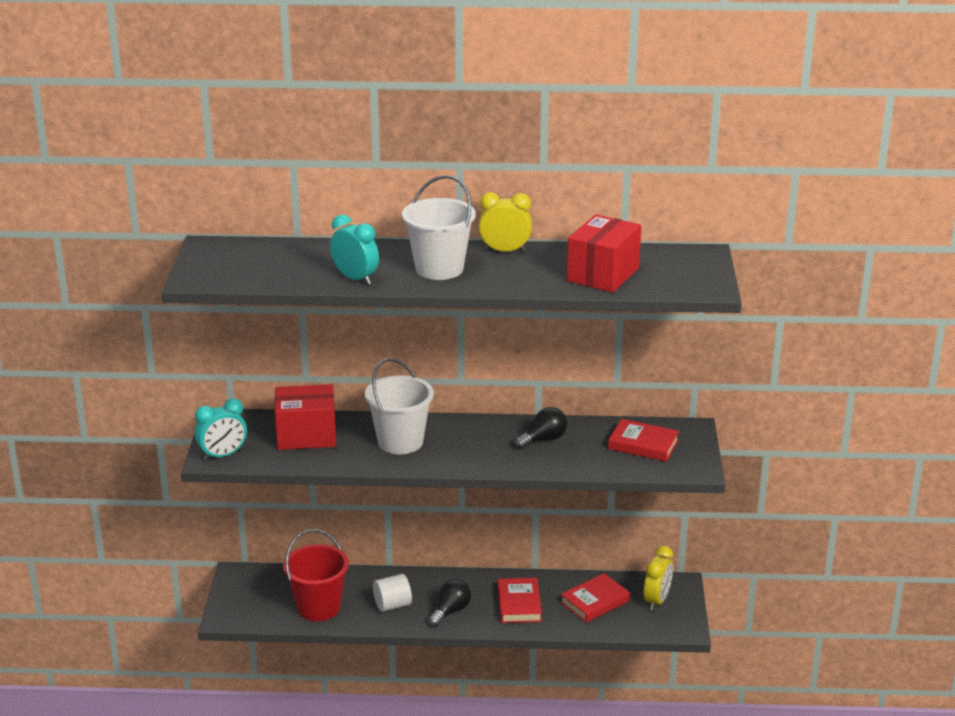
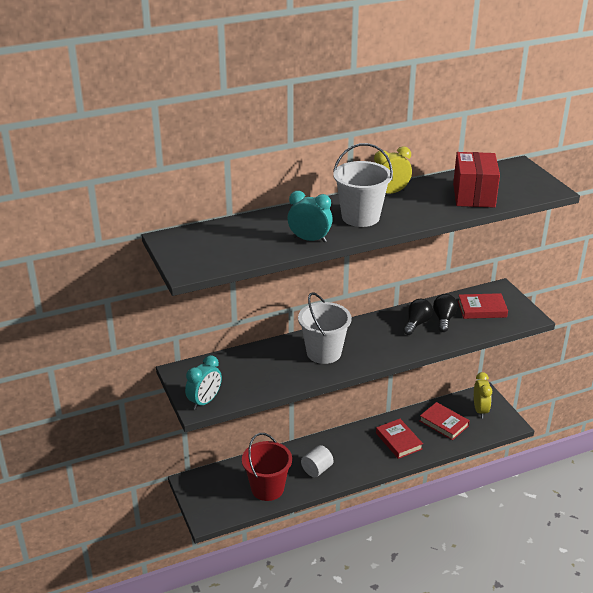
camera: 25 degrees left, 5 degrees up
red box [275,384,336,450] -> none
black light bulb [428,579,471,627] -> black light bulb moved to [433,294,458,332]
red book [560,573,630,623] -> red book turned 75 degrees counterclockwise [420,402,470,440]

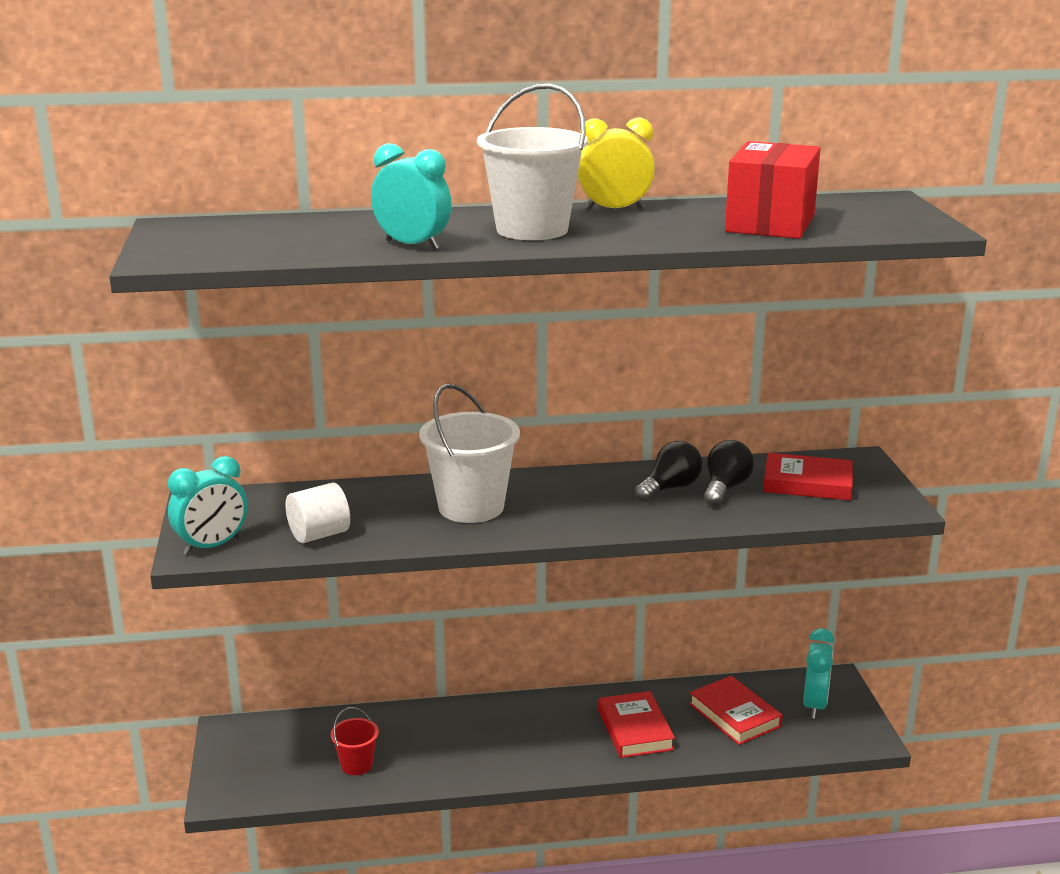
camera: 15 degrees right, 10 degrees down
red bucket [242,433,292,501] -> red bucket [330,707,379,775], size x0.51
white cylinder [301,445,334,477] -> white cylinder moved to [286,483,350,543]
yellow clock [474,372,492,418] -> turquoise clock [803,628,835,719]

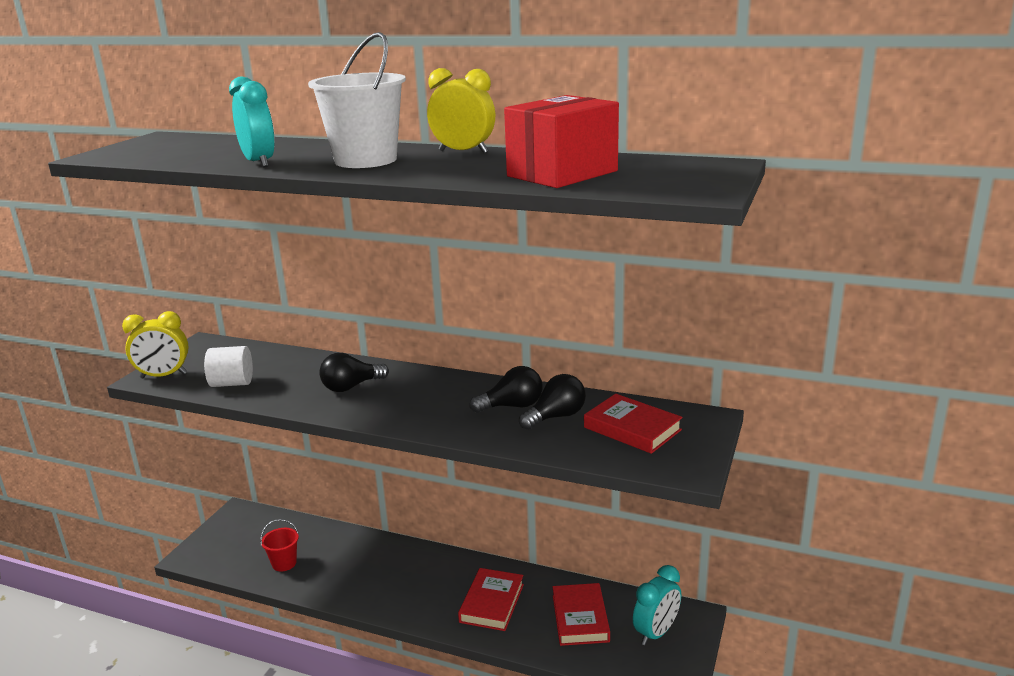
camera: 30 degrees right, 0 degrees up
turquoise clock [168,456,247,555] -> yellow clock [122,311,189,378]
white bucket [419,384,520,523] -> black light bulb [319,353,389,392]

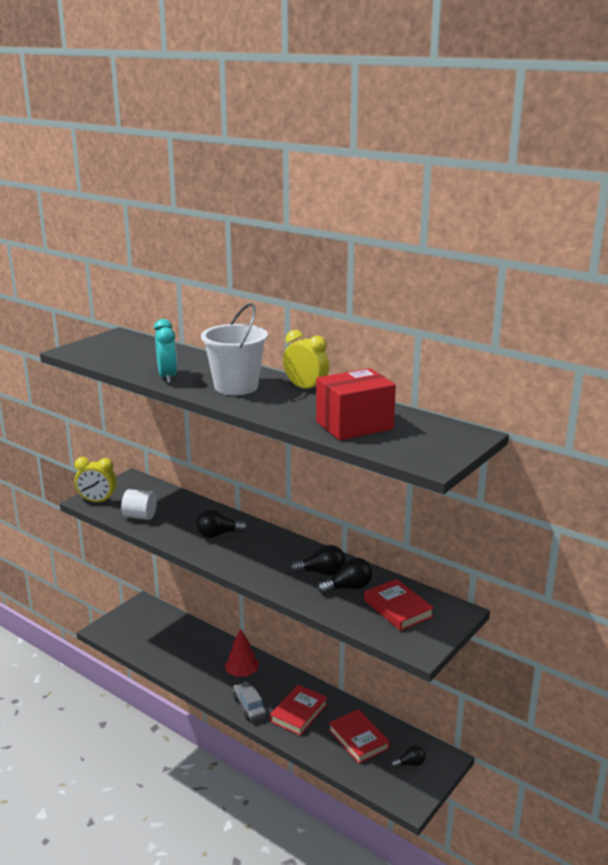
camera: 15 degrees right, 0 degrees up
red bucket [260,519,299,572] -> none
red book [553,583,610,646] -> red book turned 45 degrees counterclockwise [329,709,390,764]
turquoise clock [633,565,681,645] -> black light bulb [391,745,426,768]
none -> red tree [225,629,259,677]
none -> grey car [233,682,266,721]

